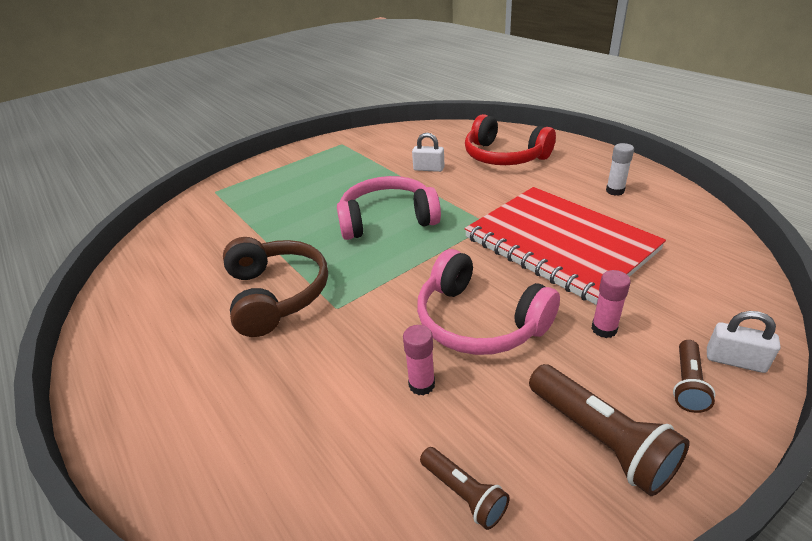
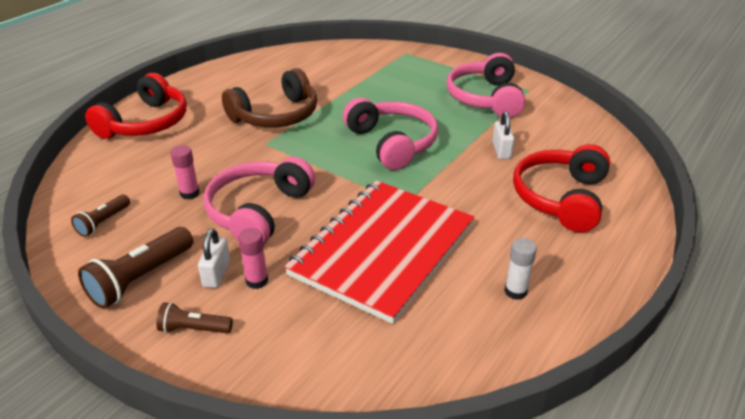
camera: 70 degrees right, 0 degrees up
white padlock [707,311,780,373] -> white padlock moved to [198,229,230,288]
none -> red headphones [85,73,187,139]
none -> pink headphones [447,53,525,118]

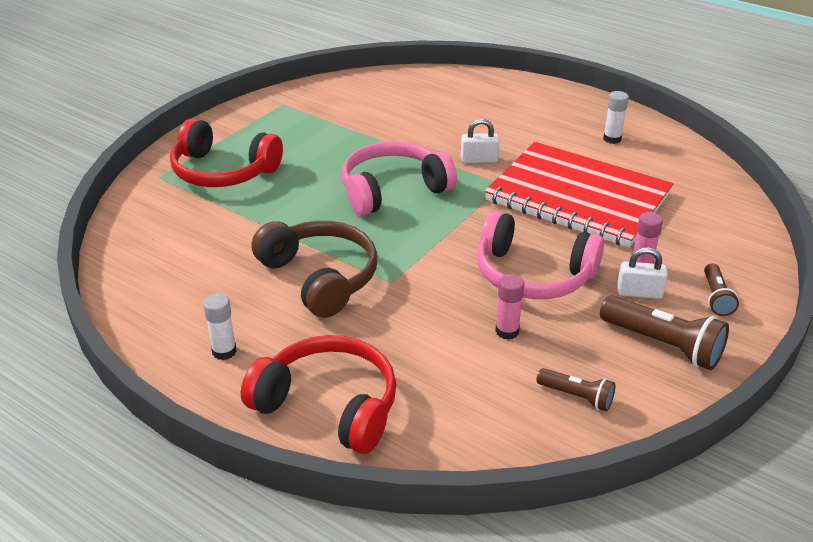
camera: 90 degrees left, 0 degrees up
pink headphones [447,53,525,118] -> none
white padlock [492,111,514,159] -> white padlock moved to [461,119,500,163]
red headphones [513,144,610,232] -> red headphones moved to [170,118,283,187]
none -> white glue stick [203,293,237,360]

